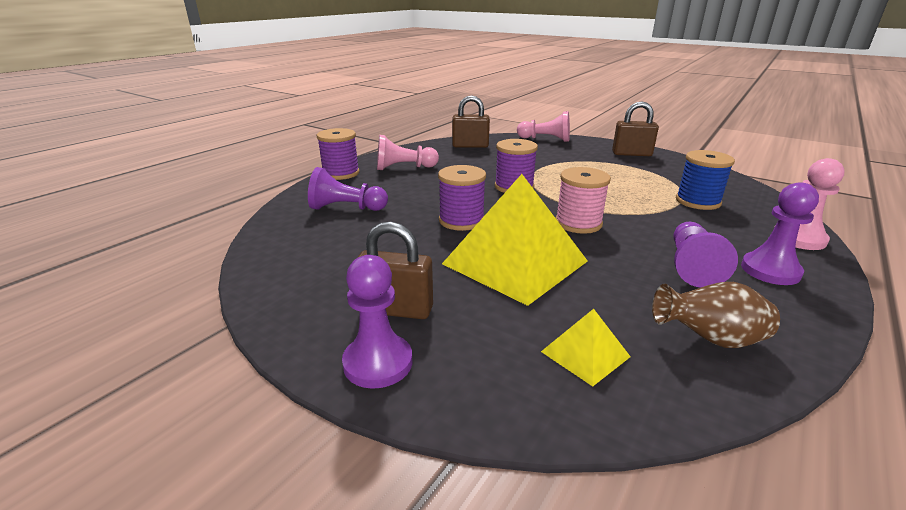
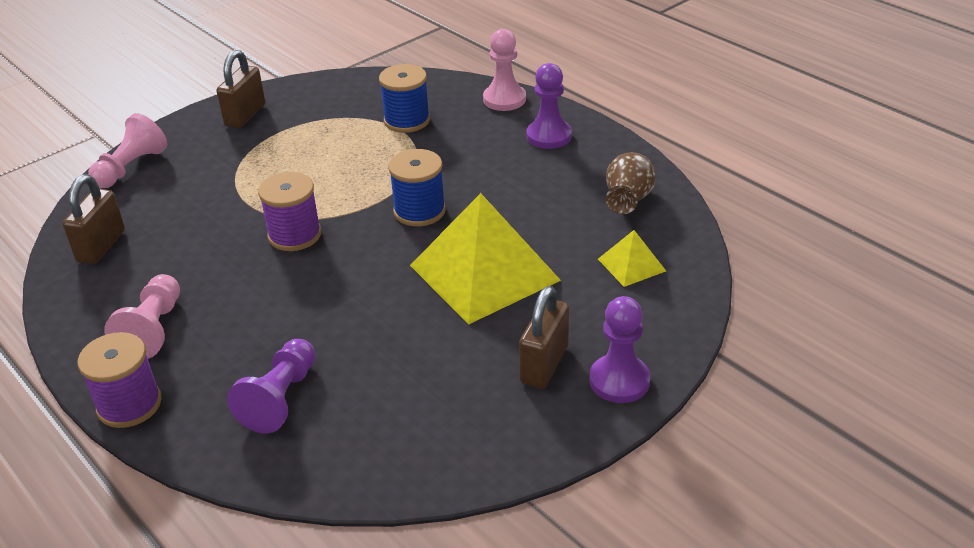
camera: 75 degrees left, 10 degrees up
purple spool [438,165,486,231] -> none
pink spool [556,167,611,234] -> blue spool [388,149,446,226]
purple pawn [673,222,738,287] -> none

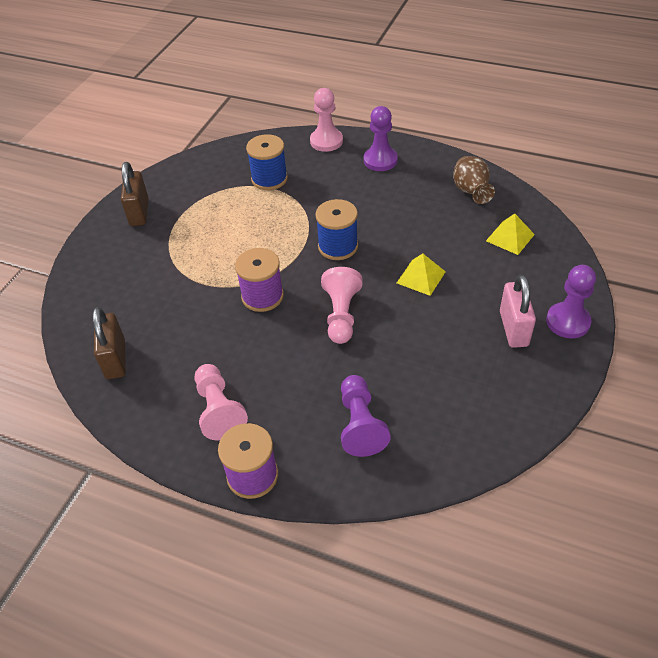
camera: 25 degrees left, 10 degrees up
pink pawn [88,113,167,188] -> pink pawn moved to [321,267,362,344]
yellow pyramid [410,193,561,325] -> yellow pyramid [397,254,446,296], size x0.45
brown padlock [519,286,569,389] -> pink padlock [500,274,536,348]

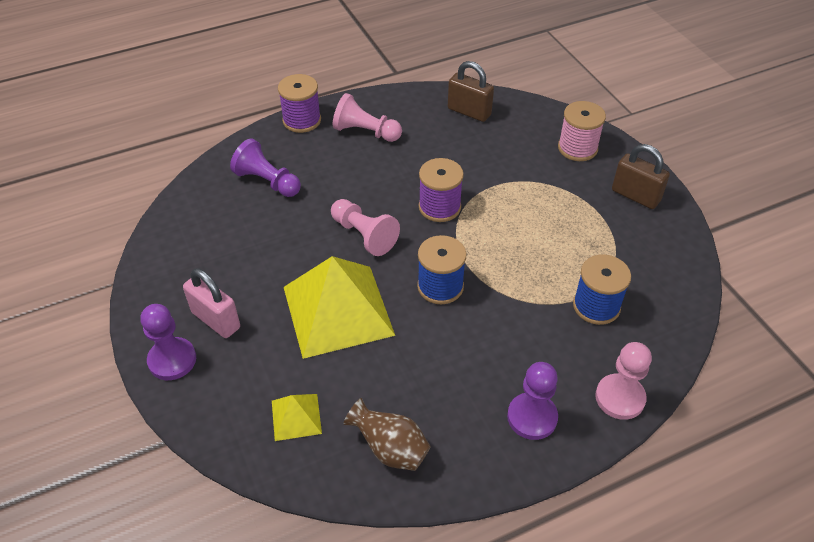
camera: 130 degrees right, 0 degrees up
yellow pyramid [397,254,446,296] -> yellow pyramid [284,256,395,359], size x2.20
none -> pink spool [558,101,606,161]

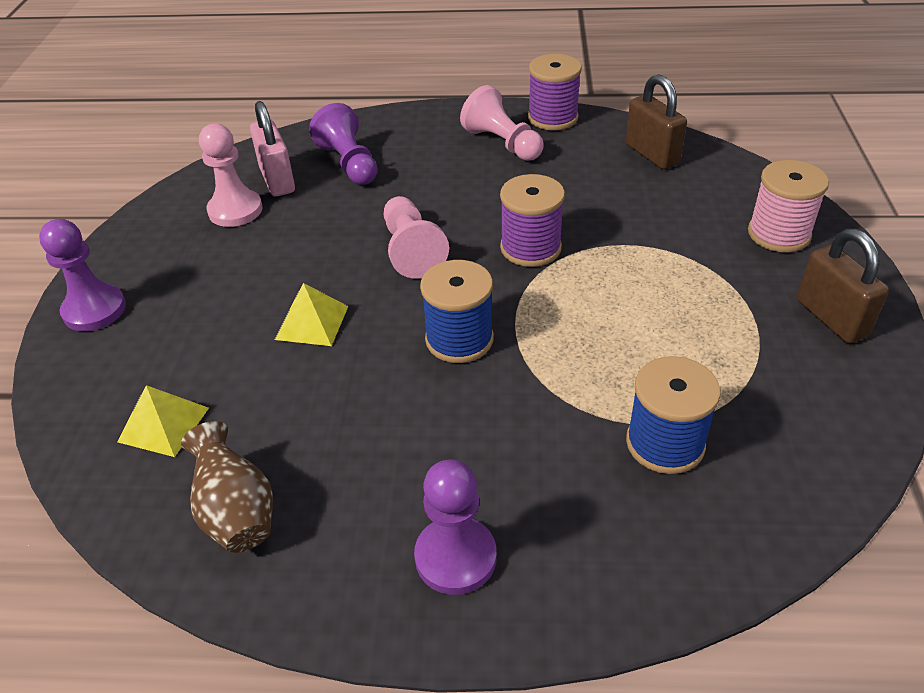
camera: 30 degrees right, 5 degrees down
pink padlock [183,268,240,338] -> pink padlock moved to [250,101,295,197]
purple spool [278,74,321,133] -> purple spool moved to [528,54,582,130]
yellow pyramid [284,256,395,359] -> yellow pyramid [275,283,348,346], size x0.45
pink pawn [595,342,652,420] -> pink pawn moved to [199,123,262,227]

